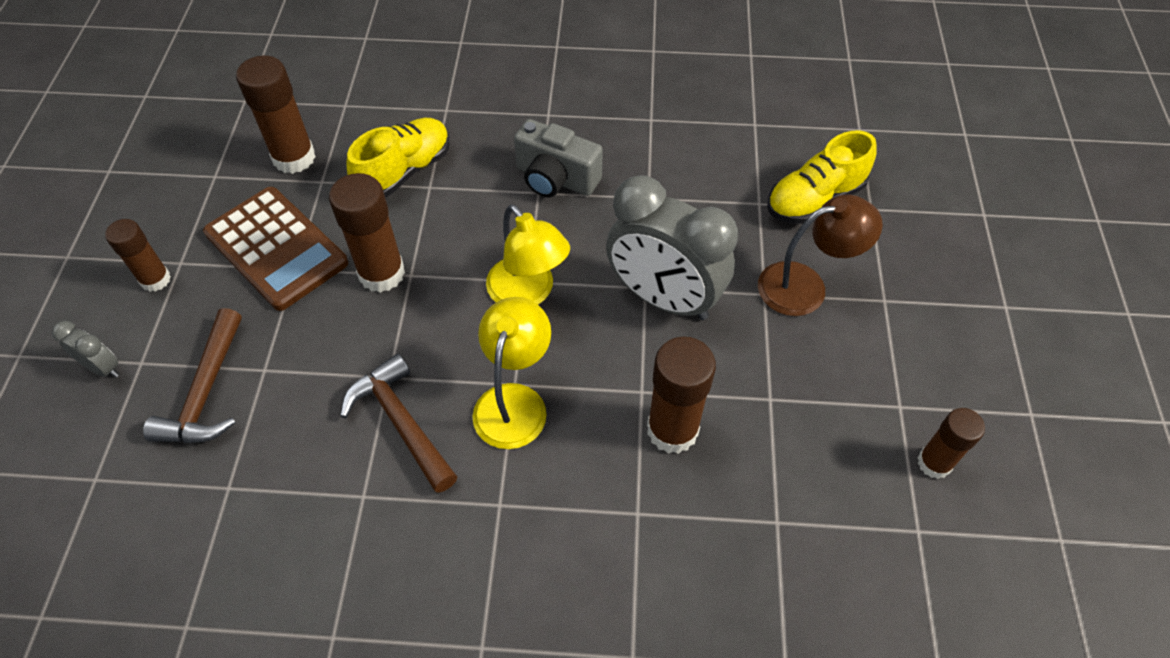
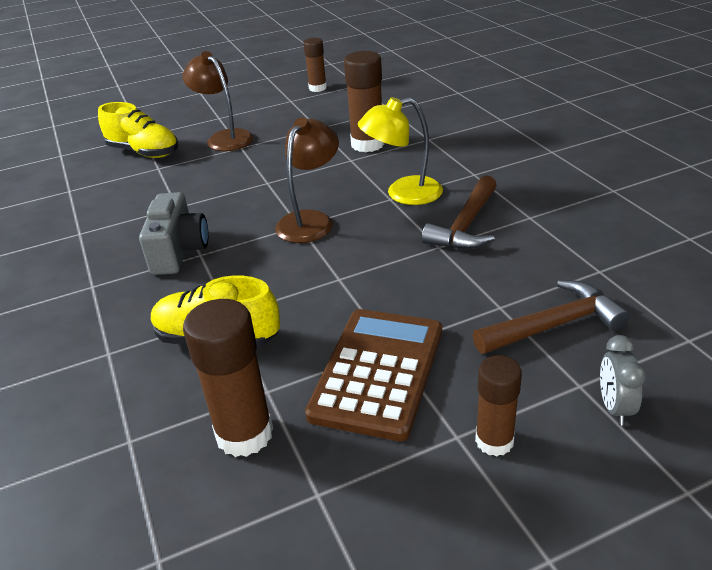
camera: 115 degrees left, 20 degrees down
brown glue stick [329,173,405,293] -> none
yellow lamp [486,204,570,305] -> brown lamp [275,117,339,243]
grey clock [606,175,738,320] -> none

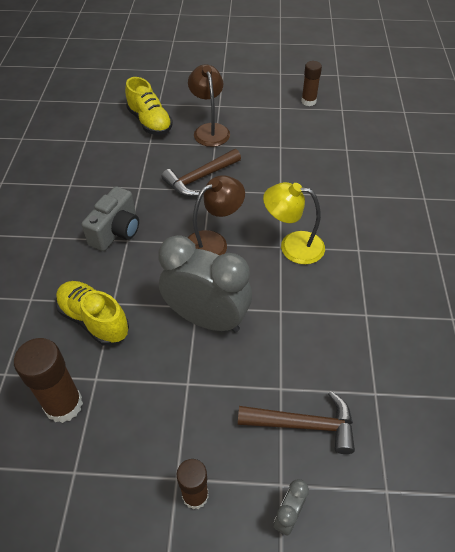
camera: 25 degrees right, 15 degrees up
brown calculator [305,309,442,441] -> none
brown glue stick [344,51,385,152] -> none
brown hammer [422,175,497,249] -> brown hammer moved to [162,149,241,196]
none -> grey clock [159,235,252,333]

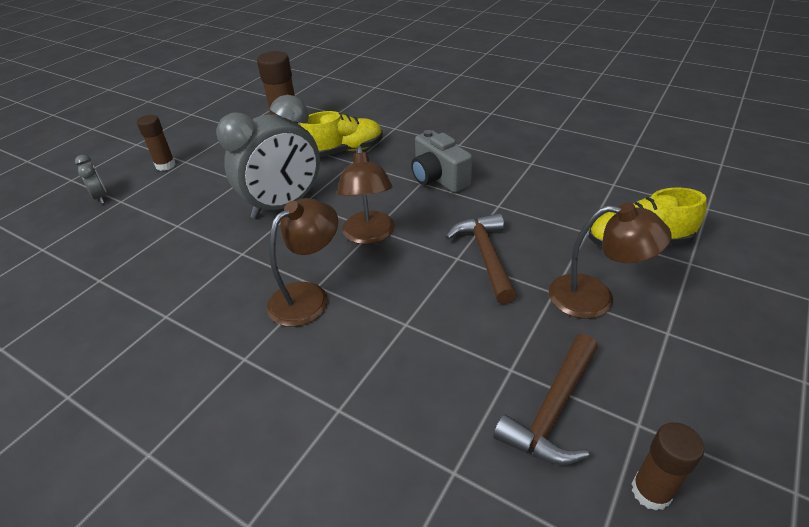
camera: 120 degrees right, 10 degrees down
brown hammer [238,391,355,454] -> brown hammer moved to [493,334,598,465]
yellow lamp [263,182,325,265] -> brown lamp [267,198,338,327]

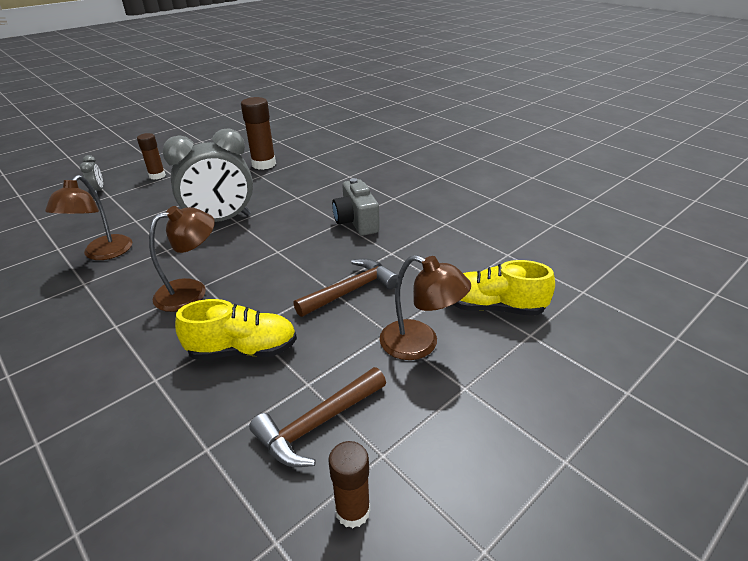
camera: 15 degrees right, 5 degrees down
yellow shoe [299,111,383,157] -> yellow shoe moved to [175,299,297,360]
brown lamp [337,146,394,244] -> brown lamp moved to [45,175,132,260]
brown hammer [446,213,517,304] -> brown hammer turned 45 degrees clockwise [293,258,398,317]

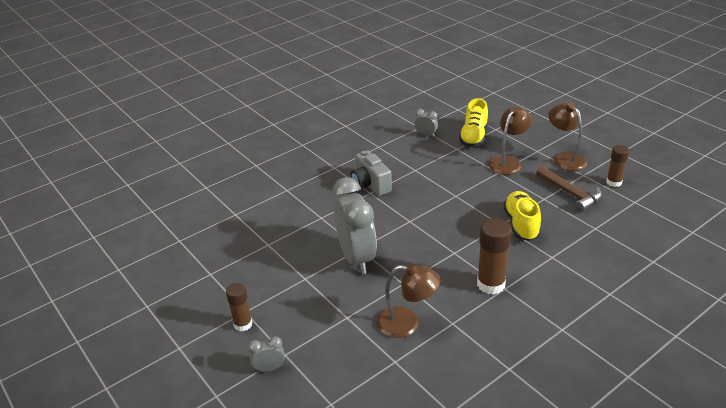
camera: 85 degrees left, 0 degrees up
brown lamp [149,206,215,312] -> brown lamp moved to [548,103,588,171]
brown glue stick [241,97,276,170] -> brown glue stick moved to [477,218,512,295]
brown hammer [293,258,398,317] -> none
grey camera [332,178,379,236] -> grey camera turned 75 degrees clockwise [351,151,392,196]
none -> grey clock [415,109,438,137]

